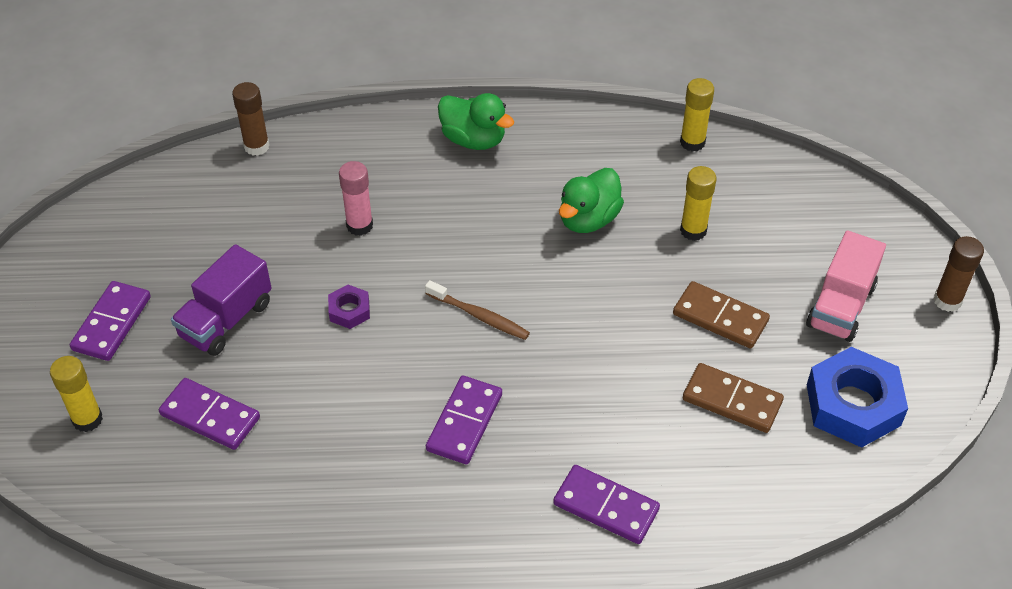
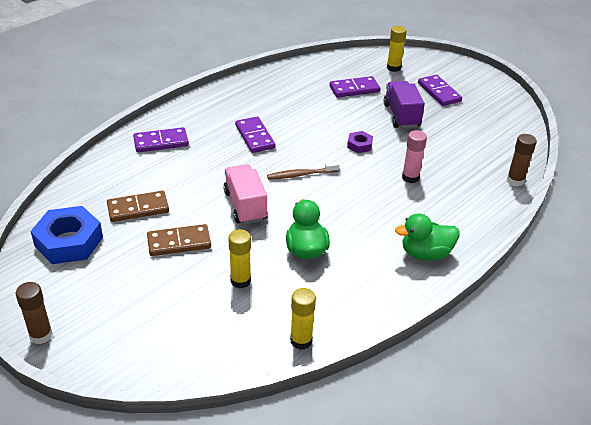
camera: 135 degrees right, 10 degrees down
pink truck [806,230,886,342] -> pink truck moved to [223,164,268,224]

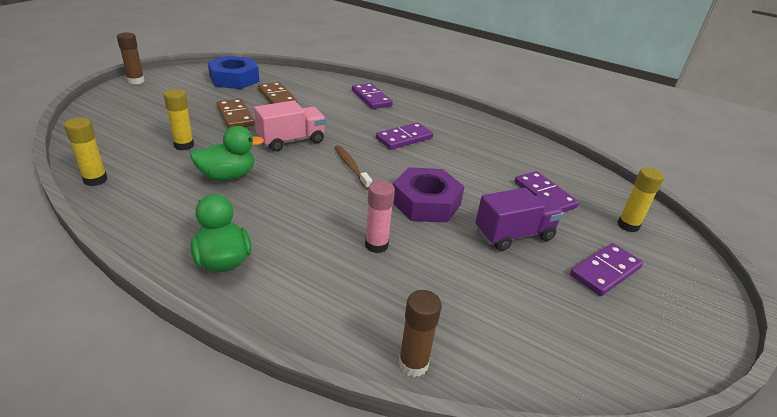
camera: 75 degrees right, 5 degrees down
purple nut [347,131,373,153] -> purple nut [393,167,465,223], size x2.07

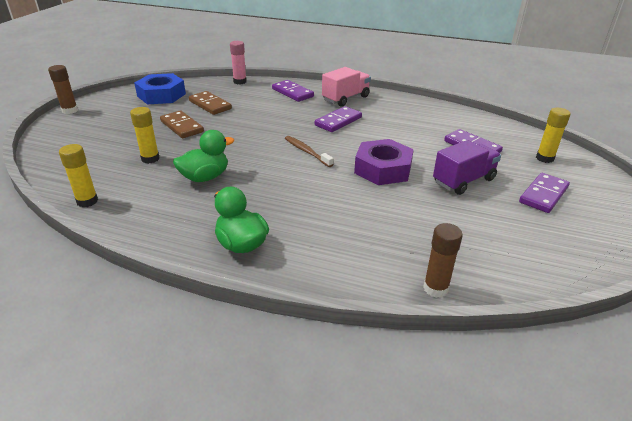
camera: 10 degrees left, 0 degrees up
pink truck [254,100,326,151] -> pink truck moved to [322,67,371,107]
pink glue stick [365,180,395,253] -> pink glue stick moved to [230,41,247,85]

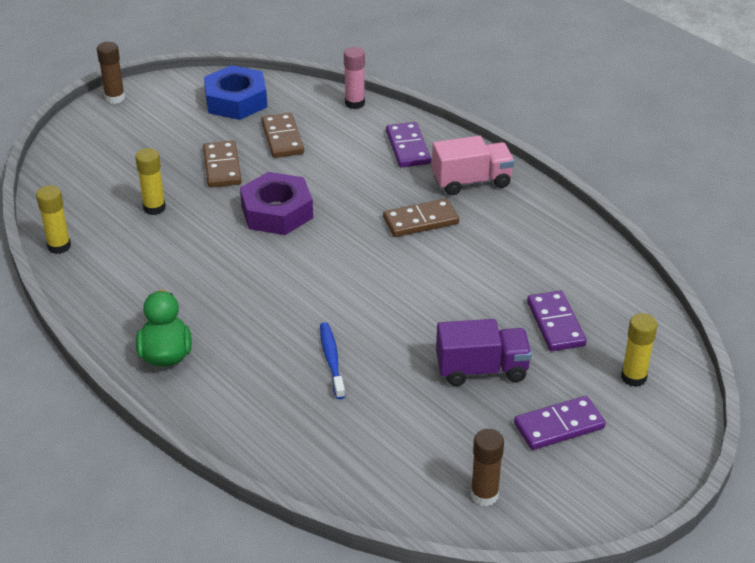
camera: 30 degrees right, 5 degrees up
green duck [173,130,234,182] -> none
brown toothbrush [285,136,334,167] -> none
purple domino [315,106,362,132] -> brown domino [383,198,459,237]
purple nut [354,139,414,185] -> purple nut moved to [240,172,313,235]
brown glue stick [423,223,463,298] -> brown glue stick moved to [471,429,504,506]
none -> blue toothbrush [320,322,345,399]

